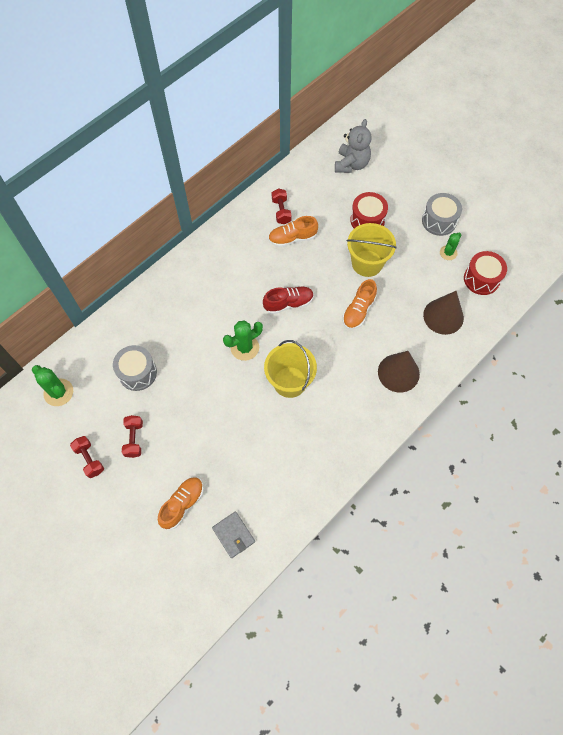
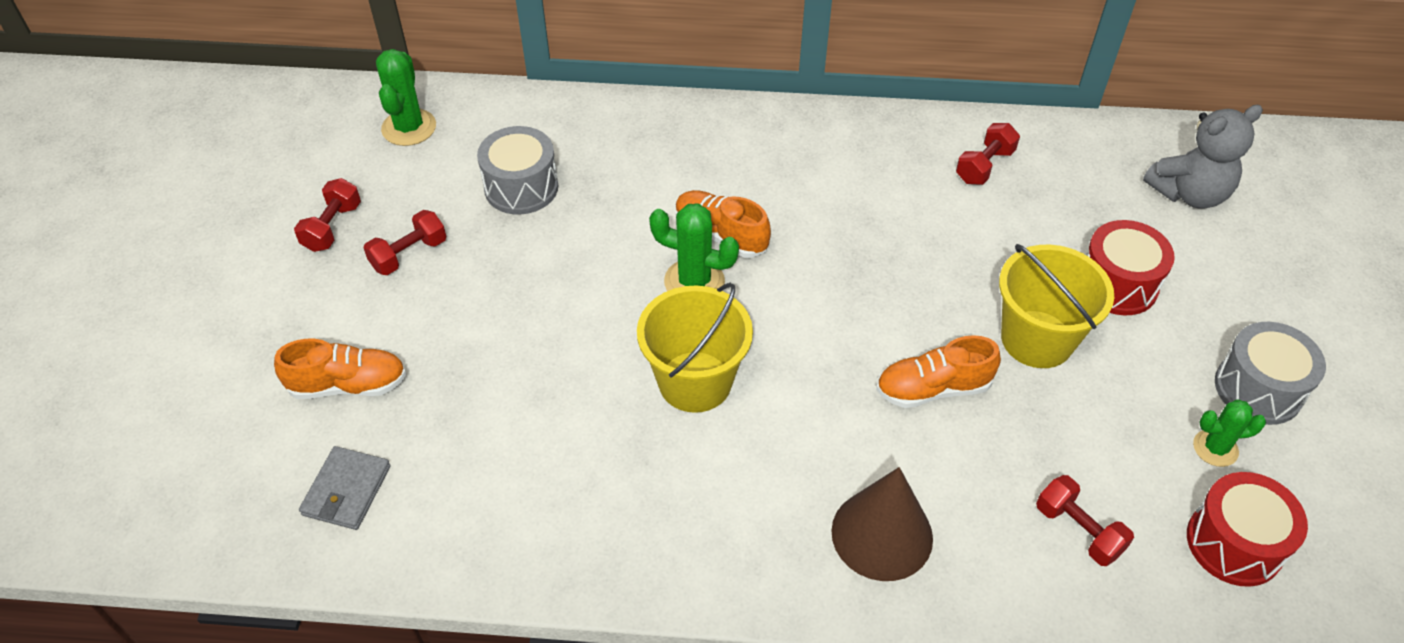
camera: 50 degrees right, 15 degrees down
red shoe [263,286,314,314] -> none
orange shoe [268,216,318,247] -> orange shoe moved to [676,190,771,258]
brown cone [423,291,464,335] -> red dumbbell [1036,475,1134,566]

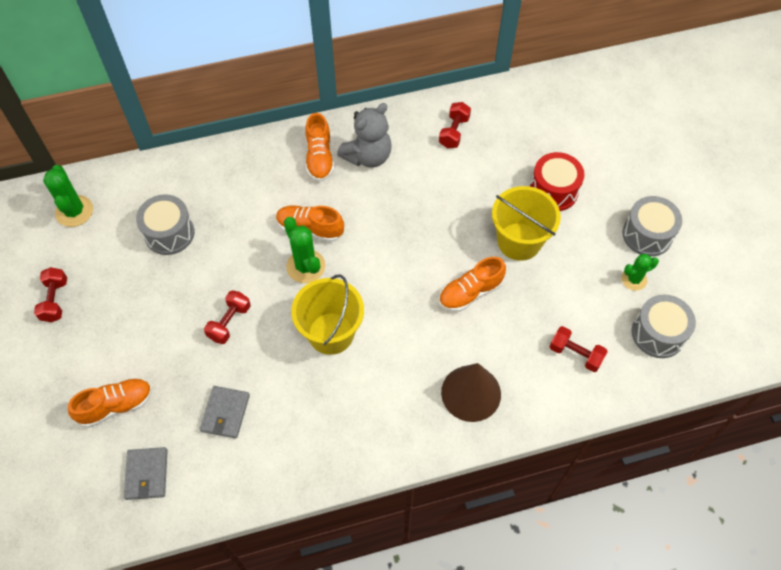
camera: 20 degrees left, 10 degrees up
red dumbbell [363,210,446,275] -> red dumbbell moved to [204,290,251,344]
green cactus [649,203,739,291] -> green cactus turned 60 degrees clockwise [284,217,325,283]
grey teddy bear [1143,105,1263,209] -> grey teddy bear moved to [337,103,392,167]
red drum [1187,472,1308,587] -> grey drum [632,294,696,358]
none -> grey wallet [200,386,250,439]
none -> orange shoe [305,113,334,182]

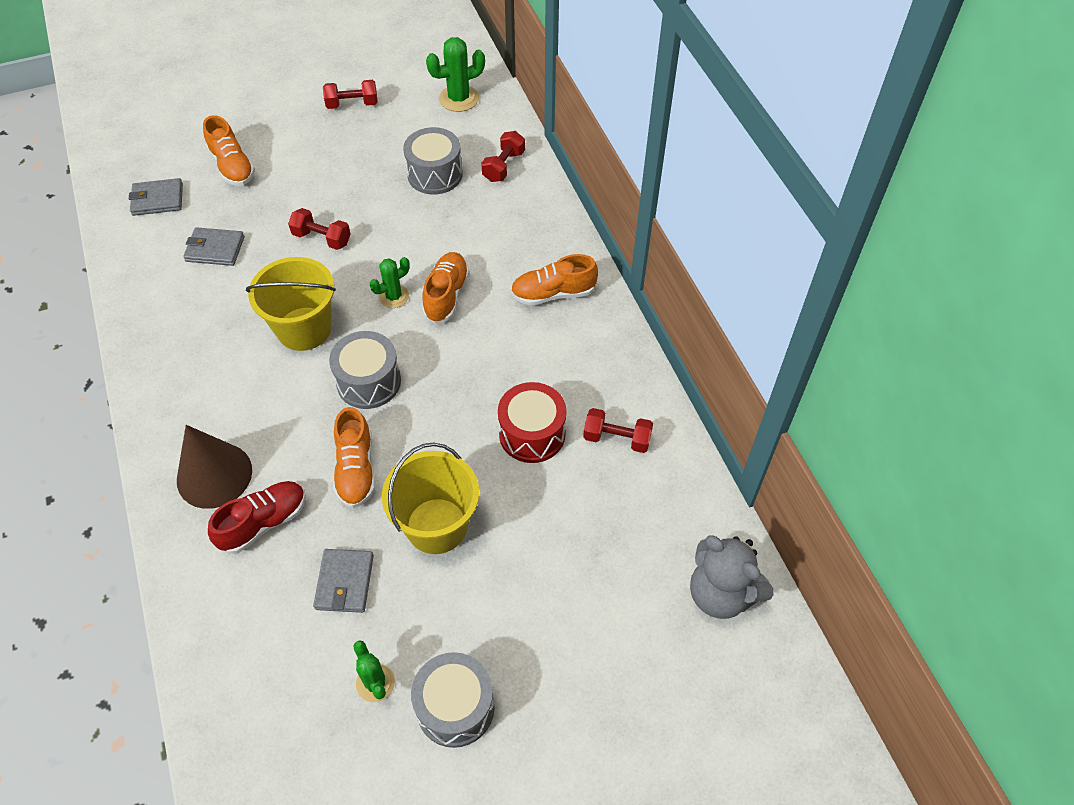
camera: 85 degrees right, 5 degrees down
green cactus [284,217,325,283] -> green cactus [370,257,410,308], size x0.65
grey teddy bear [337,103,392,167] -> grey teddy bear moved to [690,535,774,619]
orange shoe [439,257,506,312] -> orange shoe turned 150 degrees counterclockwise [333,407,375,508]
red drum [530,152,585,211] -> red drum moved to [498,382,566,463]
red dumbbell [549,326,608,372] -> red dumbbell moved to [481,131,525,182]
grey drum [632,294,696,358] -> grey drum moved to [329,331,401,409]
none -> red shoe [208,481,306,554]
none -> grey wallet [313,549,374,613]

